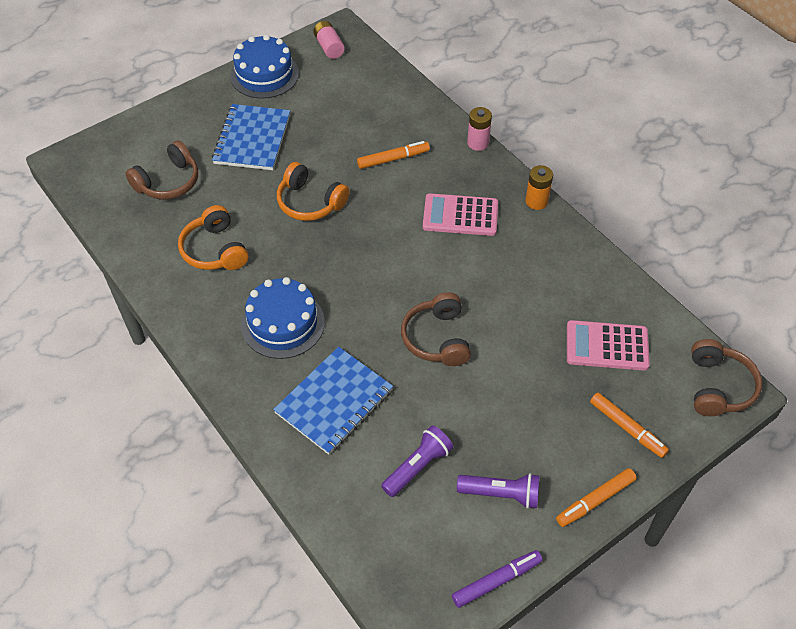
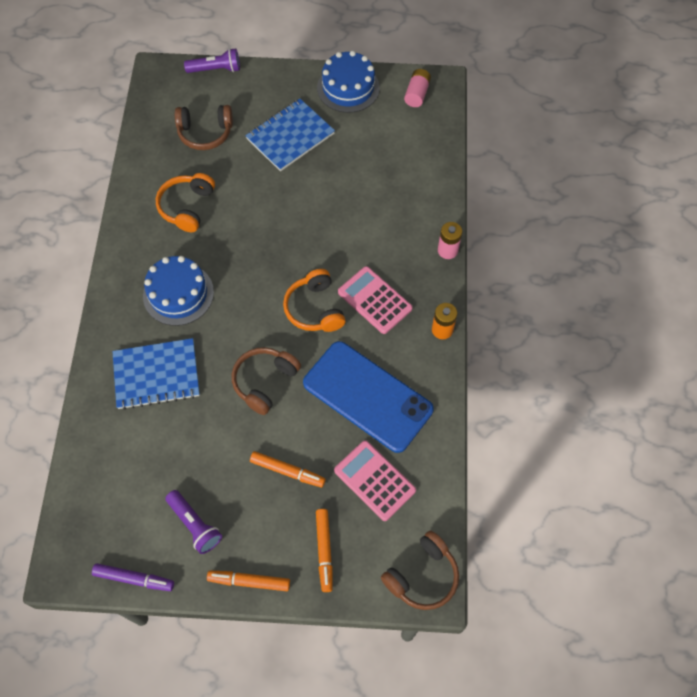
camera: 40 degrees right, 10 degrees up
orange headphones [277,162,350,221] -> orange headphones moved to [283,269,346,332]
orange marker [357,141,430,169] -> orange marker moved to [250,451,326,488]
purple flashlight [381,425,453,497] -> purple flashlight moved to [184,48,240,73]
none -> blue phone [303,341,434,453]

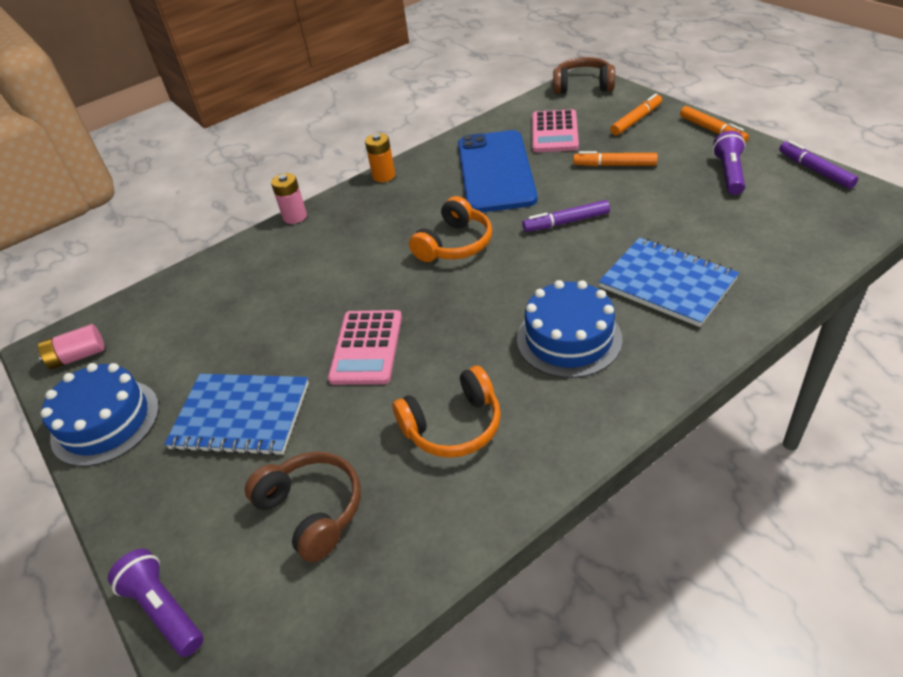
camera: 125 degrees left, 20 degrees down
brown headphones [232,347,301,415] -> purple marker [522,200,610,232]
orange marker [250,451,326,488] -> orange marker turned 60 degrees counterclockwise [573,151,658,166]
pink calculator [338,266,413,334] -> pink calculator moved to [328,310,402,385]

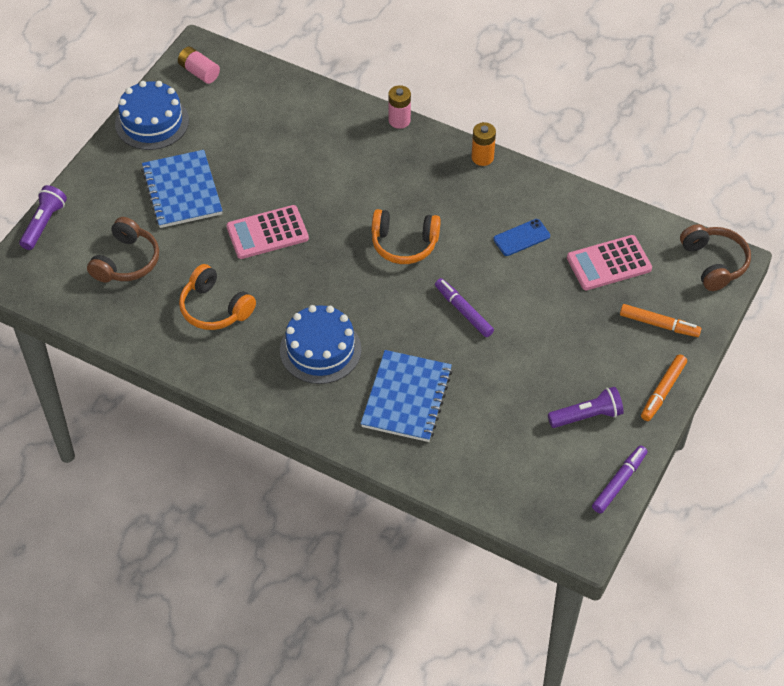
camera: 60 degrees right, 10 degrees up
blue phone [458,130,537,213] -> blue phone [493,219,550,256], size x0.41
orange marker [573,151,658,166] -> none

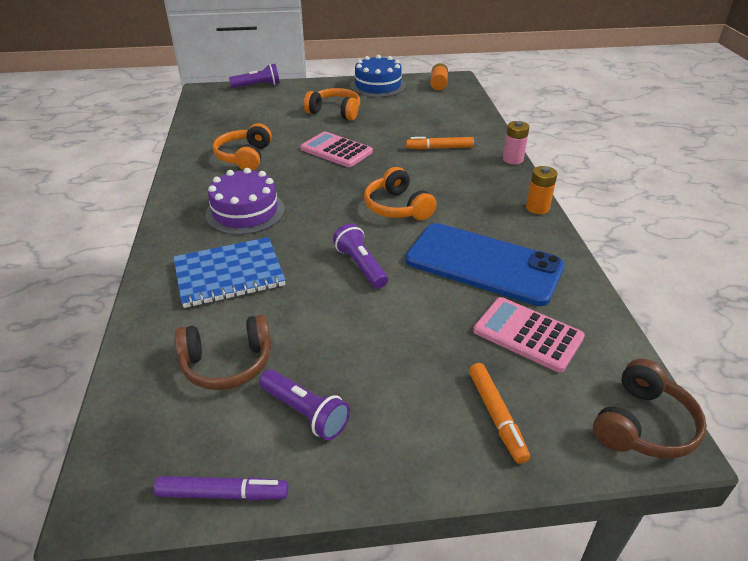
camera: 55 degrees right, 15 degrees down
brown headphones [87,217,159,283] -> brown headphones moved to [174,314,271,390]
blue notebook [141,150,223,228] -> orange headphones [304,88,360,120]
pink battery [178,47,220,84] -> orange battery [430,63,448,90]
blue cake [280,305,361,384] -> purple cake [205,168,285,235]
purple marker [435,278,494,337] -> purple flashlight [333,223,388,289]
blue phone [493,219,550,256] -> blue phone [405,223,565,306], size x2.43
orange marker [641,354,687,421] -> orange marker moved to [406,137,474,149]

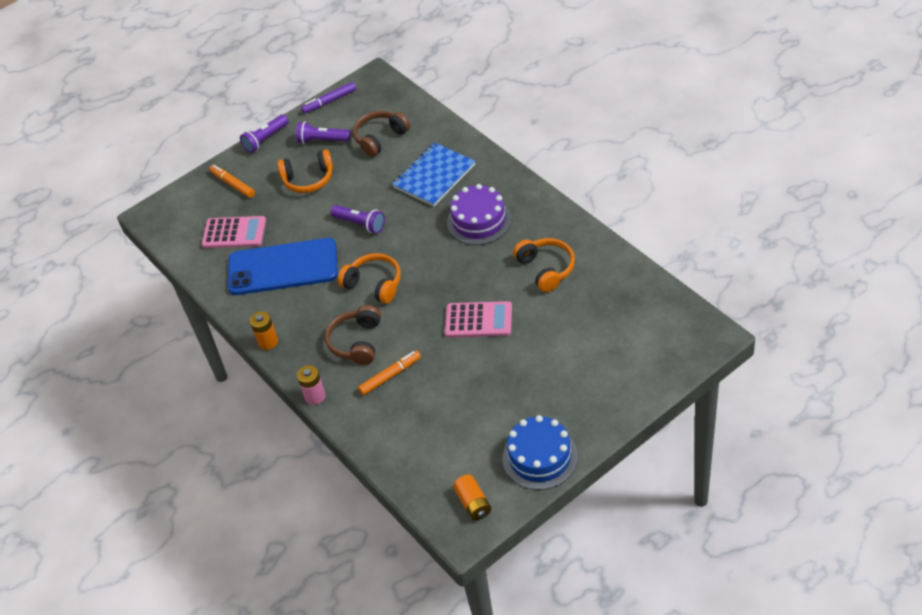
camera: 155 degrees right, 10 degrees up
purple flashlight [229,64,280,88] -> purple flashlight moved to [240,114,288,153]
orange headphones [304,88,360,120] -> orange headphones moved to [277,149,333,193]
brown headphones [593,359,707,458] -> brown headphones moved to [325,305,381,365]

